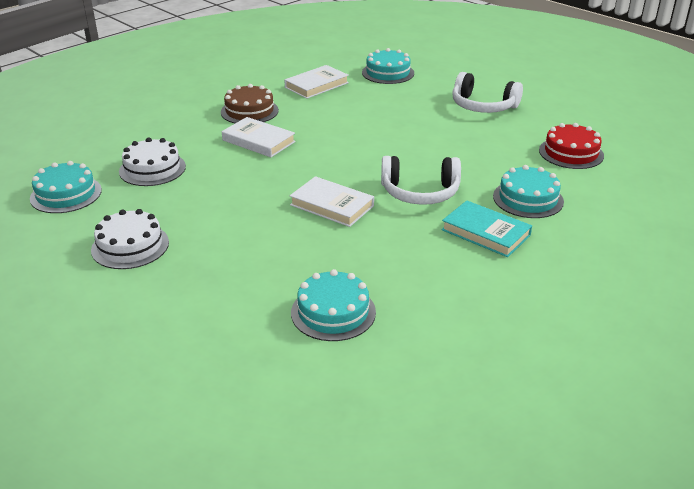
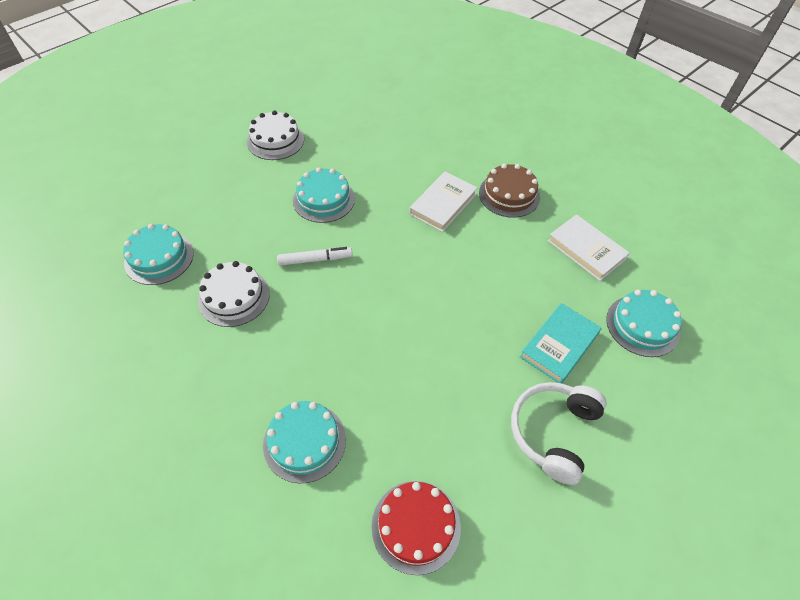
camera: 90 degrees right, 20 degrees up
turquoise cake [30,161,102,213] -> turquoise cake moved to [293,168,355,223]
white cake [119,138,186,186] -> white cake moved to [198,261,270,327]
white book [290,176,374,227] -> white marker [277,247,353,266]
white headphones [381,156,461,205] -> none
turquoise book [441,200,532,257] -> turquoise book moved to [520,303,602,383]

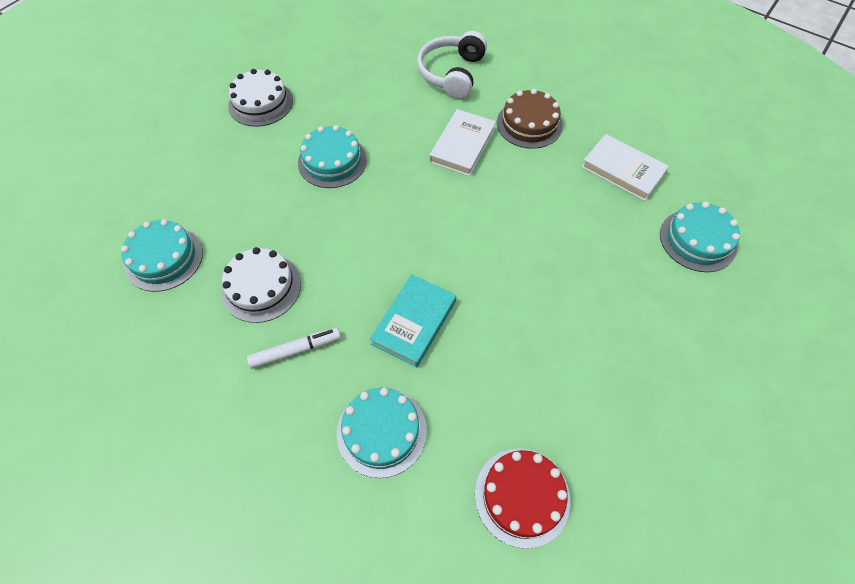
camera: 10 degrees left, 5 degrees up
white marker [277,247,353,266] -> white marker moved to [247,328,341,369]
white headphones [511,382,607,485] -> white headphones moved to [417,31,487,99]
turquoise book [520,303,602,383] -> turquoise book moved to [370,274,456,368]

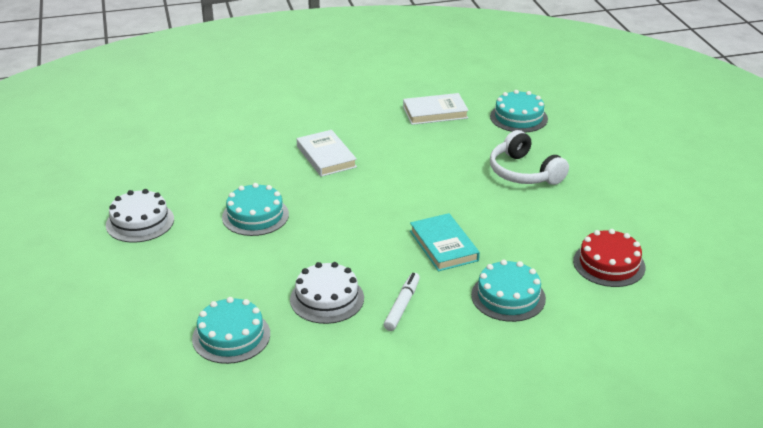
camera: 50 degrees left, 25 degrees down
white headphones [417,31,487,99] -> white headphones moved to [490,130,569,185]
brown cake [497,89,563,149] -> none

